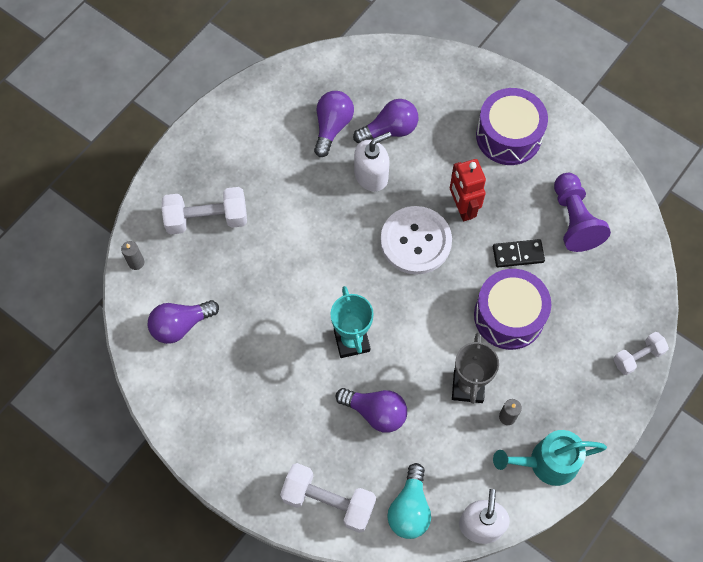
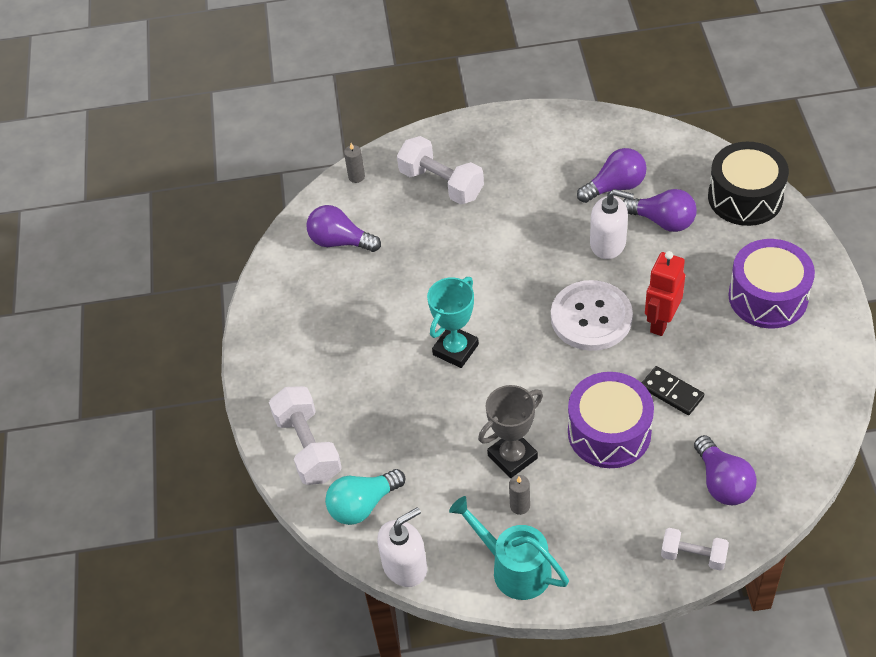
camera: 50 degrees right, 15 degrees down
purple light bulb [336,388,407,432] -> purple light bulb moved to [694,435,757,505]
purple pawn [554,173,611,252] -> none
none -> black drum [708,142,789,226]

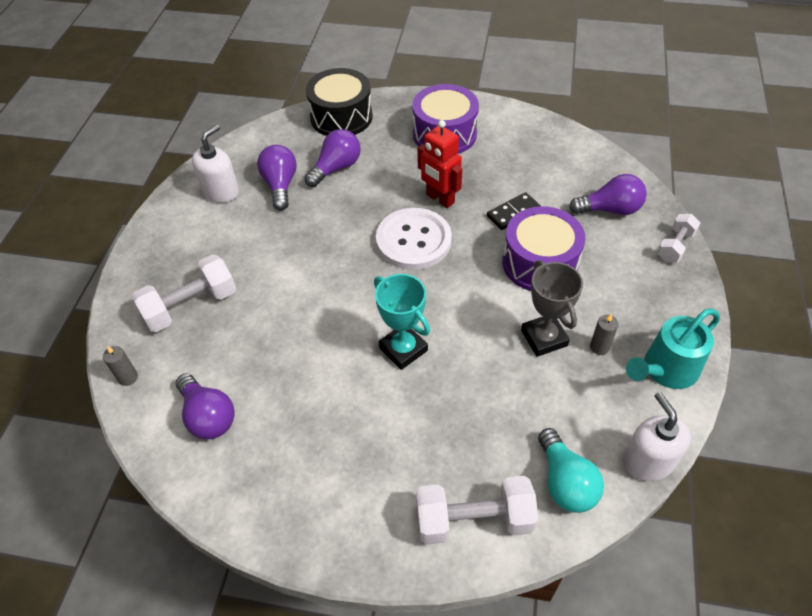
camera: 75 degrees left, 0 degrees up
purple light bulb [307,205,381,252] -> purple light bulb turned 75 degrees counterclockwise [176,374,235,439]
white soap dispenser [590,189,634,259] -> white soap dispenser moved to [192,124,239,203]

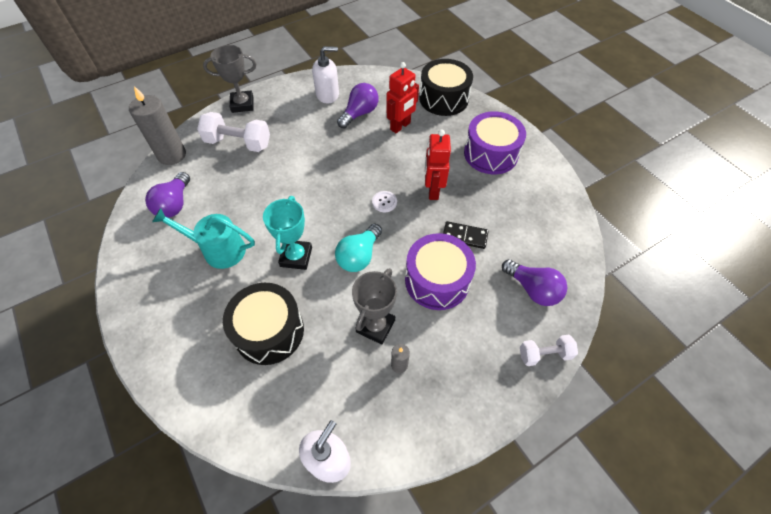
camera: 45 degrees right, 5 degrees up
grey candle [103,346,138,386] -> grey candle [129,86,186,165], size x2.19
purple light bulb [304,129,361,187] -> red robot [386,62,419,133]
white button [376,208,452,270] -> white button [372,191,397,212], size x0.41
white dumbbell [416,476,539,545] -> none
turquoise light bulb [538,428,604,513] -> turquoise light bulb moved to [335,224,382,272]
turquoise watering can [626,308,720,389] -> turquoise watering can moved to [152,208,255,269]
none -> grey trophy [203,45,256,113]
none -> black drum [223,283,304,365]

